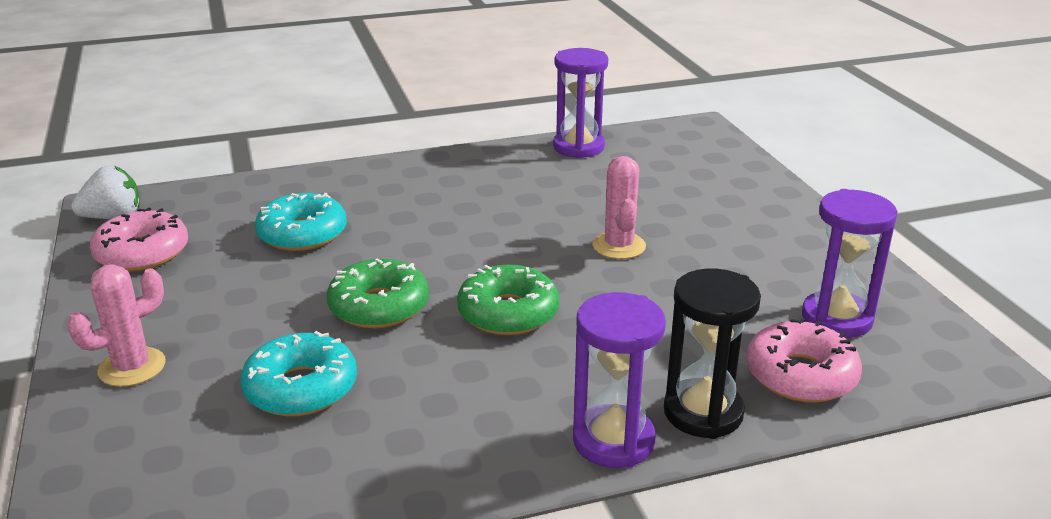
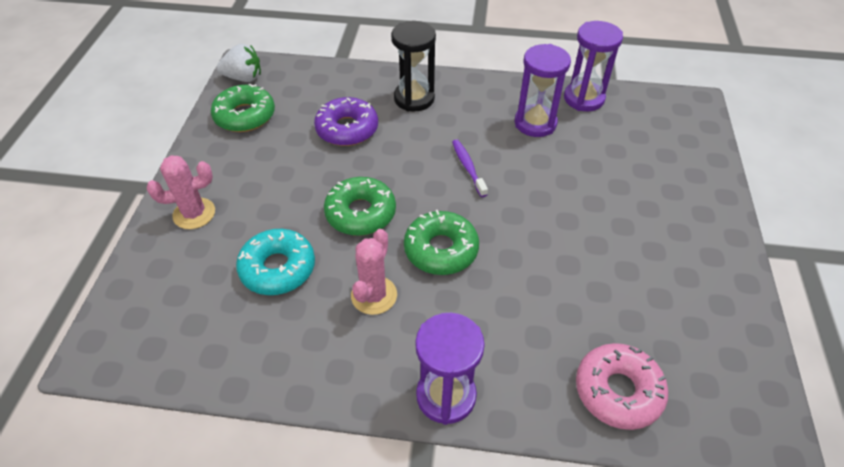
camera: 25 degrees right, 20 degrees up
pink donut [90,208,188,272] -> green donut [211,83,275,132]
turquoise donut [255,193,347,251] -> purple donut [314,97,378,146]
pink cactus [592,156,646,259] -> pink cactus moved to [351,229,397,315]
black hourglass [664,268,761,439] -> black hourglass moved to [391,21,436,112]
purple hourglass [802,189,898,338] -> purple hourglass moved to [515,44,571,137]
none -> purple toothbrush [452,139,488,197]

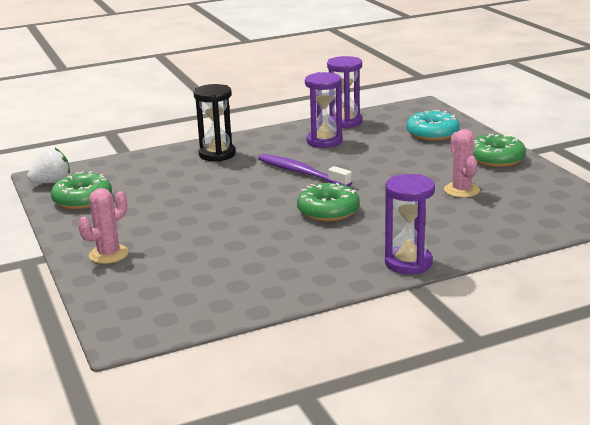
camera: 30 degrees left, 25 degrees down
turquoise donut [236,229,315,295] -> turquoise donut moved to [406,110,460,141]
purple donut [314,97,378,146] -> none
green donut [324,177,396,236] -> green donut moved to [473,134,526,167]
pink cactus [351,229,397,315] -> pink cactus moved to [444,129,480,198]
purple toothbrush [452,139,488,197] -> purple toothbrush [258,154,352,187], size x1.66
pink donut [576,343,668,430] -> none

